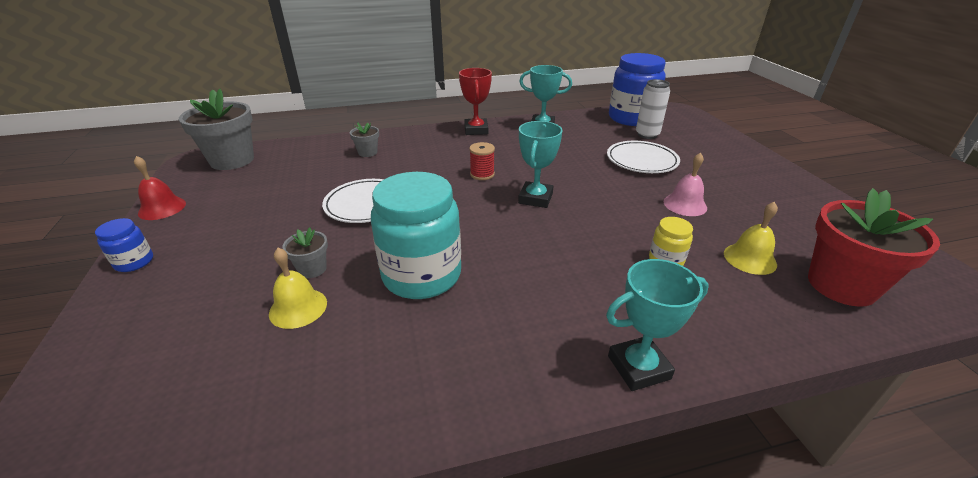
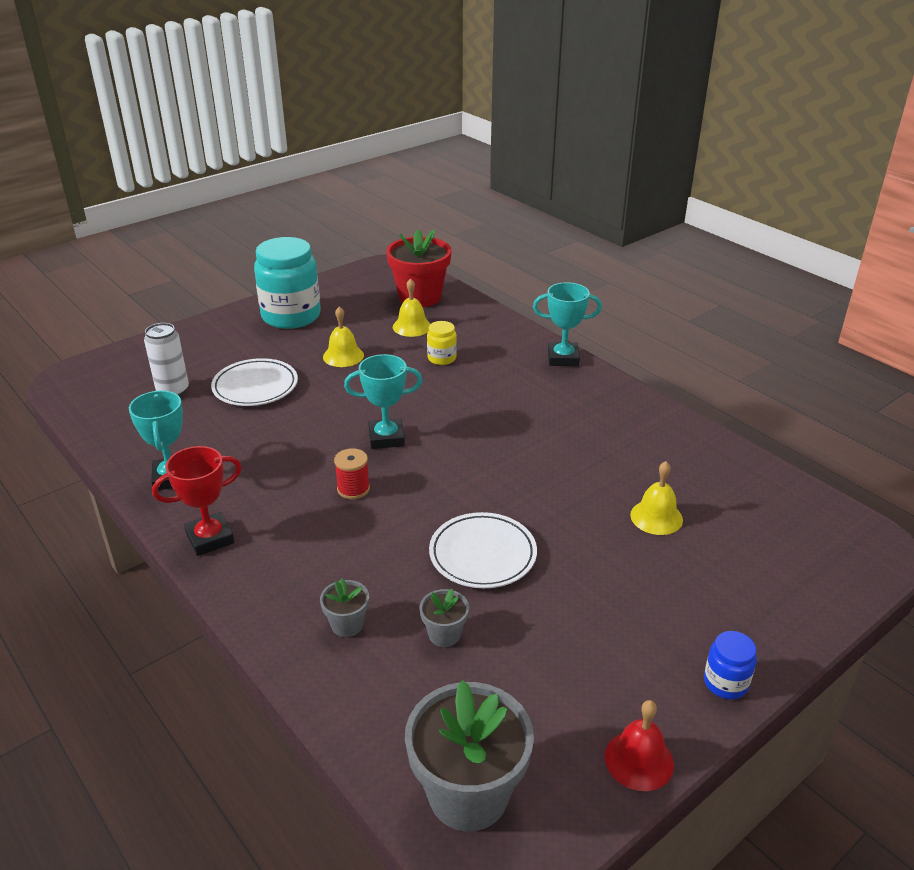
camera: 115 degrees left, 0 degrees up
grey flower pot [282,228,328,278] -> grey flower pot moved to [420,589,469,647]
turquoise jar [371,172,461,299] -> turquoise jar moved to [254,237,321,329]
turquoise trophy [606,259,709,391] -> turquoise trophy turned 45 degrees counterclockwise [533,282,602,366]
blue jar [609,53,666,126] -> none
pink bell [664,153,707,216] -> yellow bell [323,306,364,367]

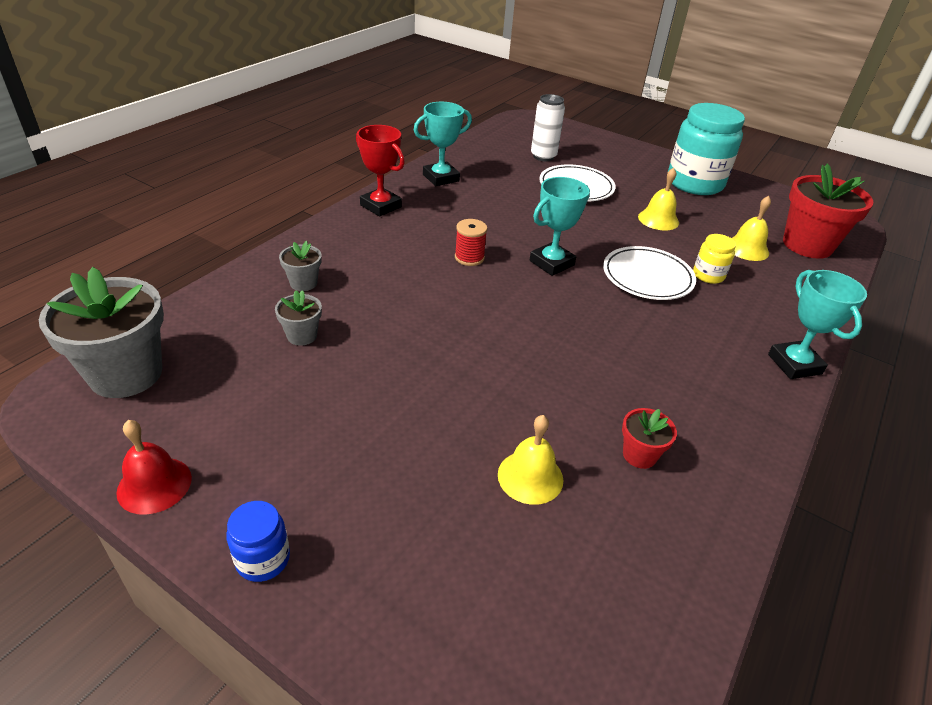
camera: 70 degrees right, 5 degrees up
turquoise trophy [344,354,423,449] -> turquoise trophy turned 75 degrees clockwise [530,177,590,276]
white plate [429,512,537,588] -> white plate moved to [603,246,696,300]
none -> red flower pot [622,408,677,469]

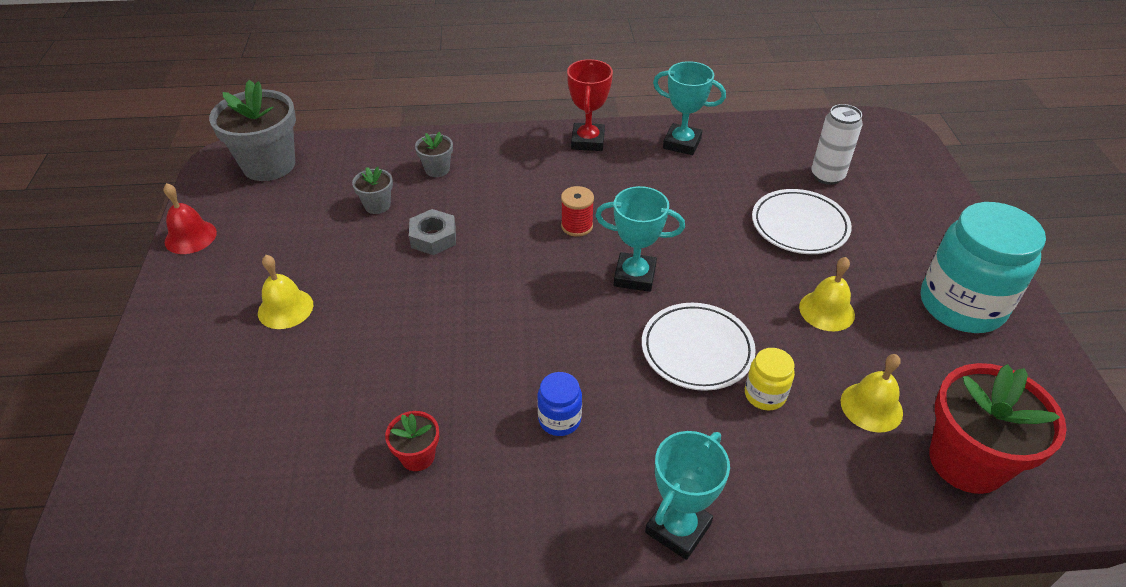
camera: 55 degrees right, 5 degrees up
blue jar [226,501,290,582] -> blue jar moved to [537,372,582,436]
yellow bell [498,415,563,505] -> yellow bell moved to [258,255,313,329]
none -> grey nut [409,209,456,255]

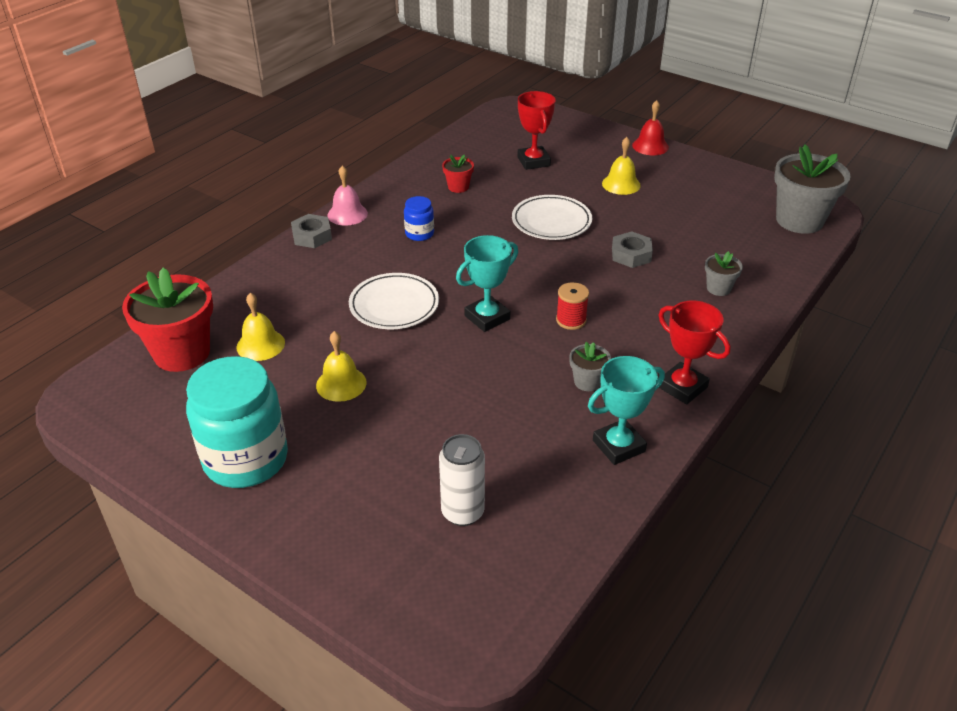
camera: 130 degrees right, 5 degrees down
red bell [163,183,217,254] -> red bell moved to [632,100,669,155]
grey flower pot [352,167,393,214] -> grey flower pot moved to [569,342,611,391]
turquoise trophy [645,431,730,560] -> grey nut [291,214,332,248]
yellow jar [745,348,795,411] -> none
white plate [752,189,852,254] -> white plate moved to [512,195,592,240]
none -> pink bell [327,166,368,226]
none -> red trophy [517,91,555,170]

